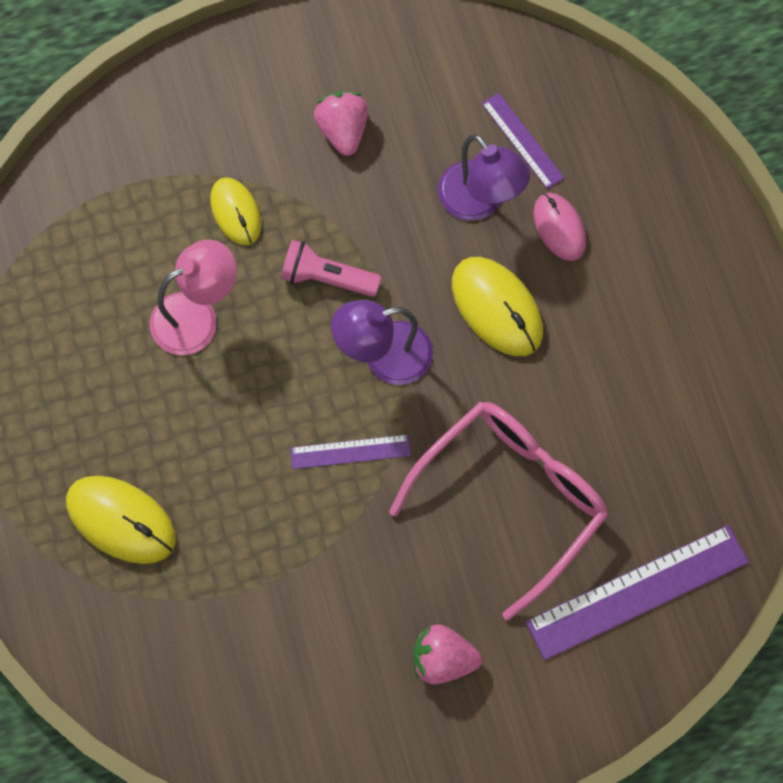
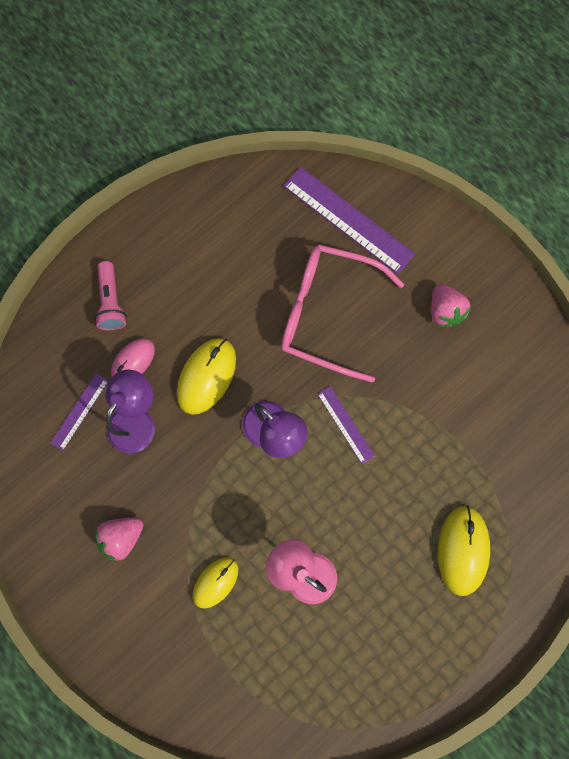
camera: 115 degrees left, 5 degrees up
pink flashlight [281,240,381,297] -> pink flashlight moved to [95,261,127,330]

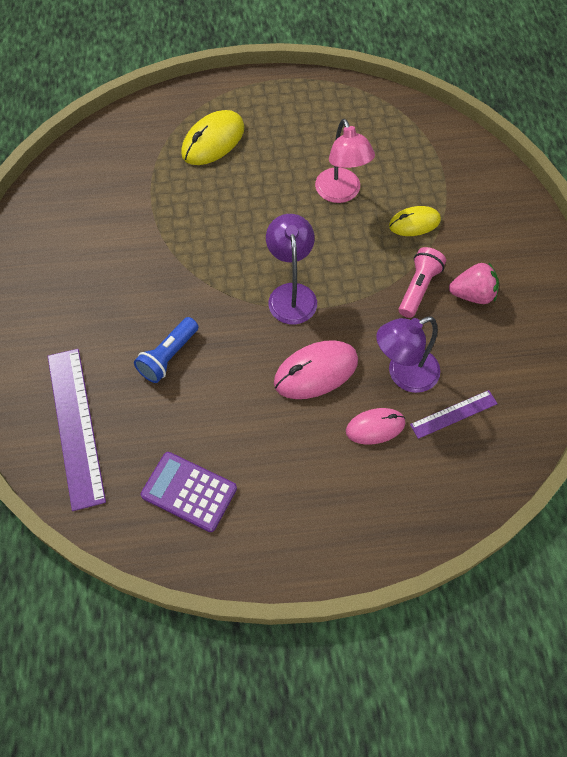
camera: 145 degrees left, 15 degrees down
pink flashlight [95,261,127,330] -> pink flashlight moved to [399,247,446,318]
yellow mouse [177,338,236,415] -> pink mouse [274,340,358,399]
pink glasses [281,244,404,383] -> blue flashlight [134,317,199,383]
purple ruler [317,386,375,464] -> none
pink strawberry [431,284,471,327] -> none
none -> purple calculator [141,452,237,532]

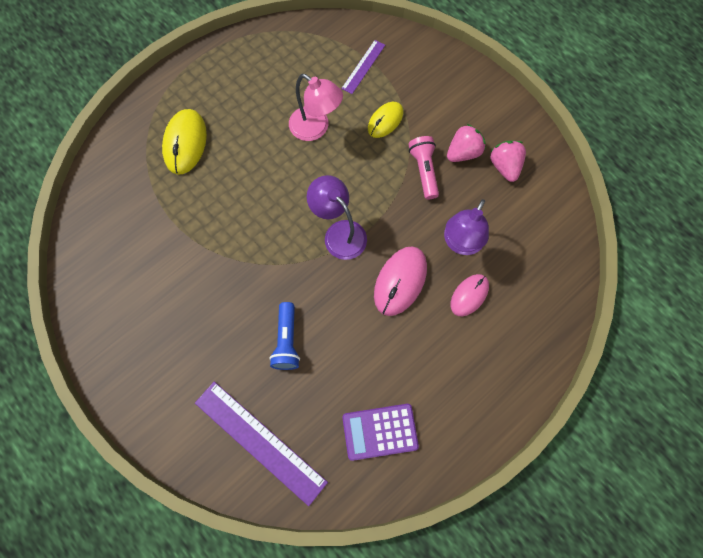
camera: 35 degrees left, 10 degrees up
purple ruler [410,390,498,439] -> purple ruler moved to [341,40,385,94]
none -> pink strawberry [490,141,526,182]

